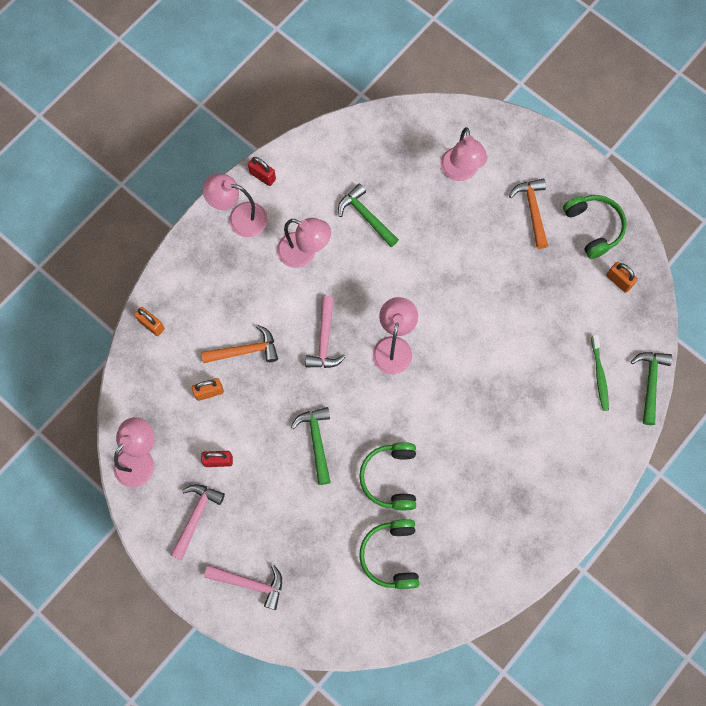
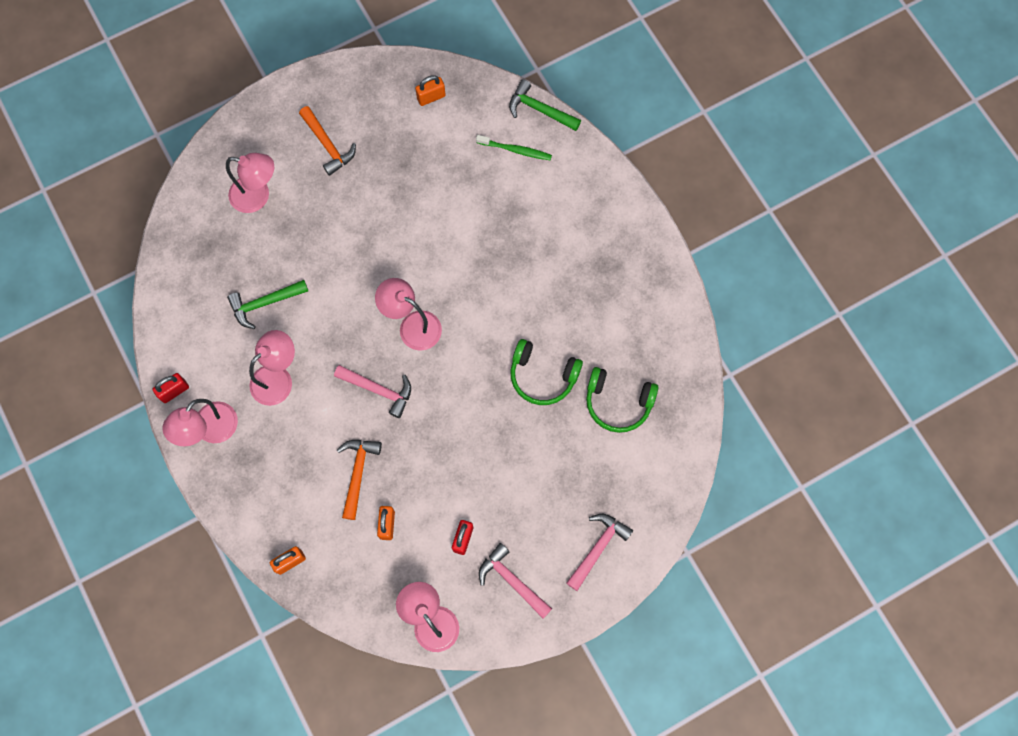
camera: 70 degrees left, 0 degrees up
green hammer [291,407,331,485] -> none
orange hammer [509,179,548,249] -> orange hammer turned 135 degrees counterclockwise [299,106,356,176]
green headphones [563,195,627,259] -> none

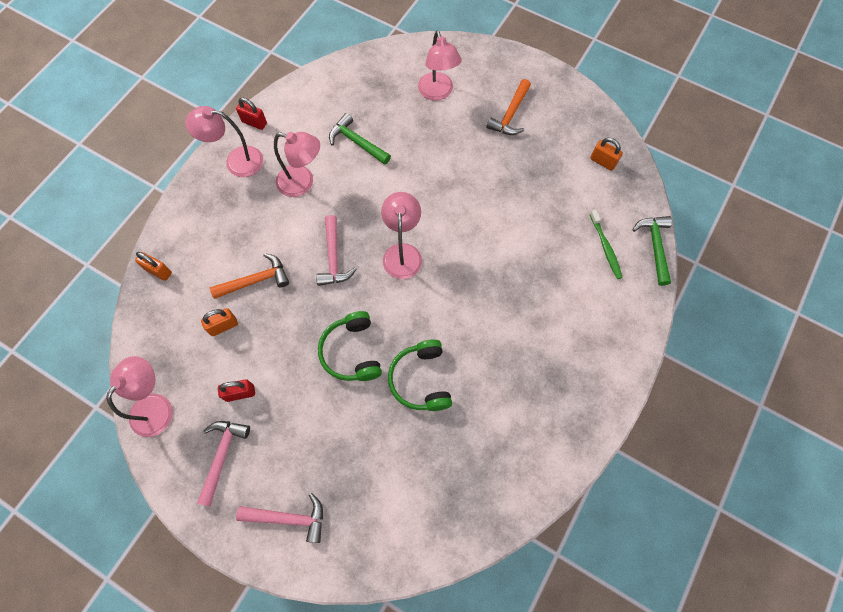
camera: 60 degrees right, 5 degrees down
green headphones [586,367,658,433] -> green headphones moved to [318,311,382,381]

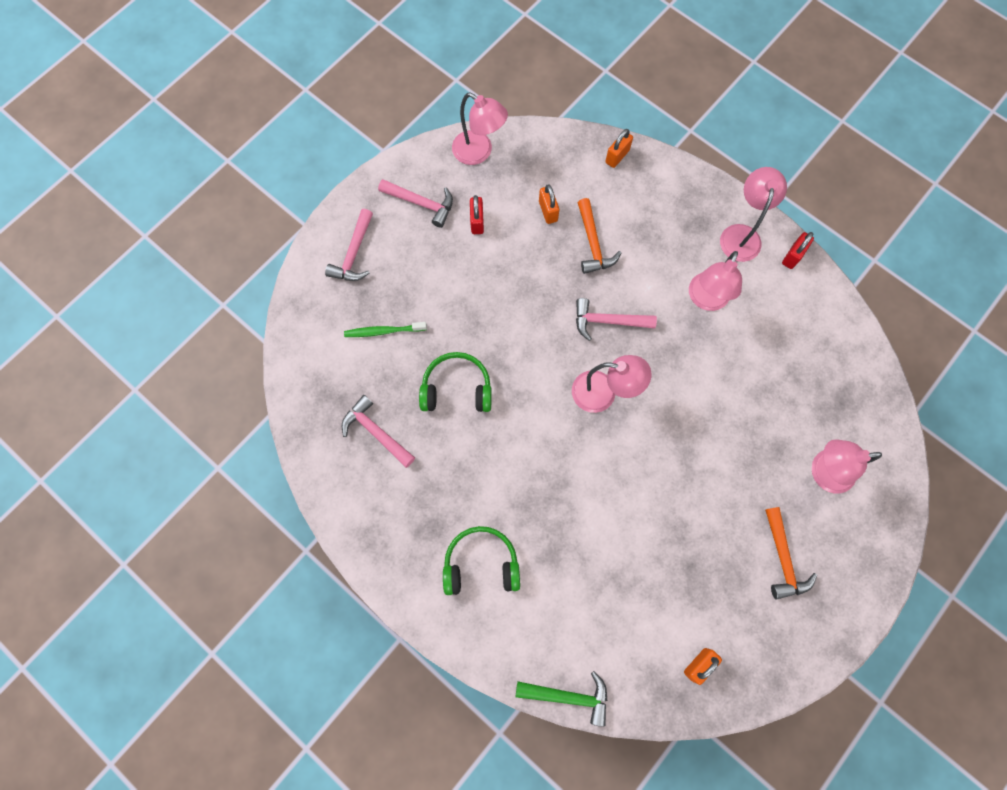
camera: 100 degrees right, 5 degrees up
green headphones [318,311,382,381] -> green headphones moved to [443,526,520,595]
green hammer [329,113,391,165] -> none
orange hammer [486,79,531,135] -> orange hammer turned 135 degrees counterclockwise [765,507,817,600]
green toothbrush [590,210,623,279] -> green toothbrush moved to [344,322,427,337]
none -> pink hammer [342,395,415,468]

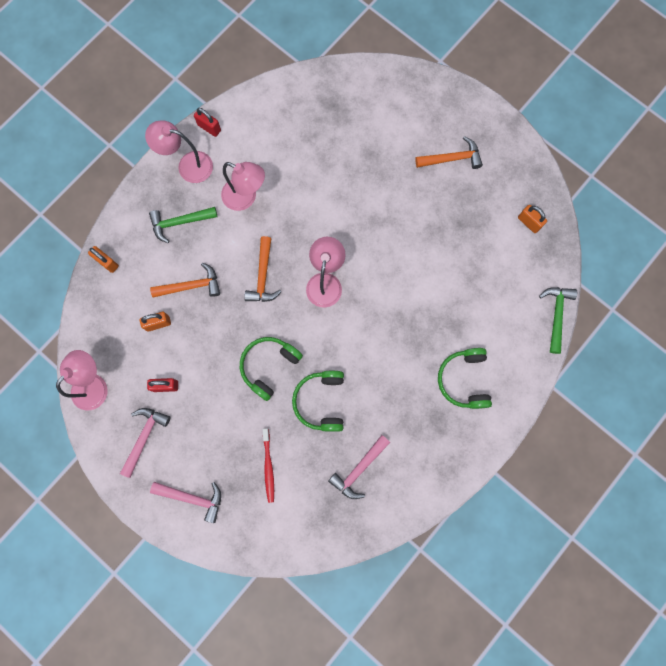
camera: 90 degrees left, 5 degrees up
green toothbrush [344,322,427,337] -> red toothbrush [263,429,274,503]
pink hammer [576,298,657,341] -> orange hammer [244,236,281,302]
pink lamp [812,439,882,493] -> none
none -> green hammer [149,207,218,243]
none -> green headphones [240,337,303,401]

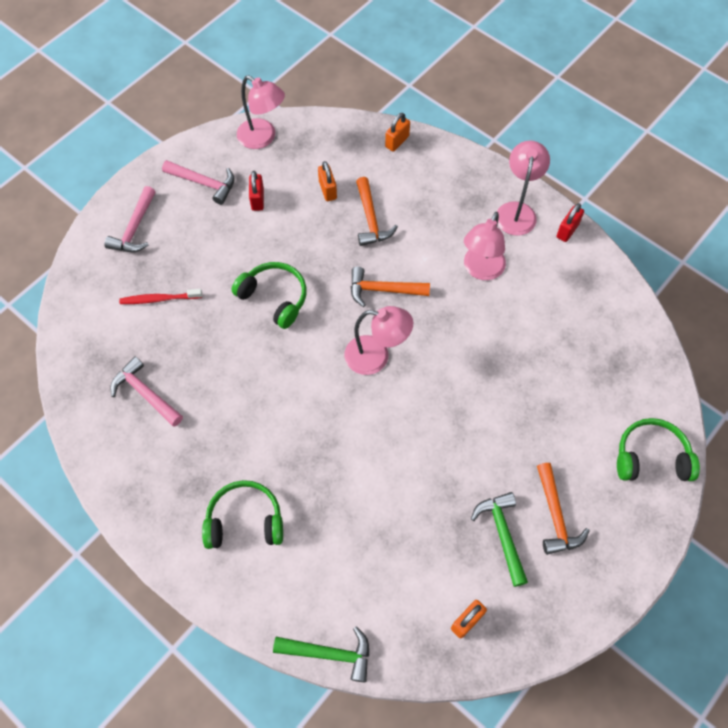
camera: 90 degrees right, 15 degrees down
green hammer [149,207,218,243] -> green hammer moved to [471,492,528,587]
green headphones [292,371,344,432] -> green headphones moved to [617,418,700,481]

